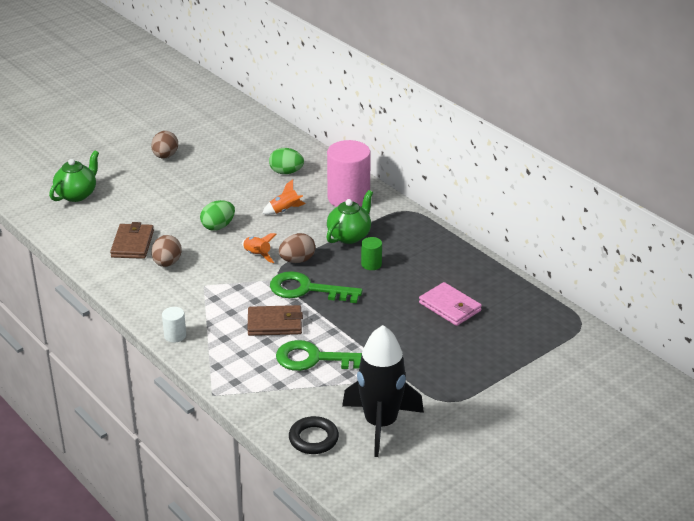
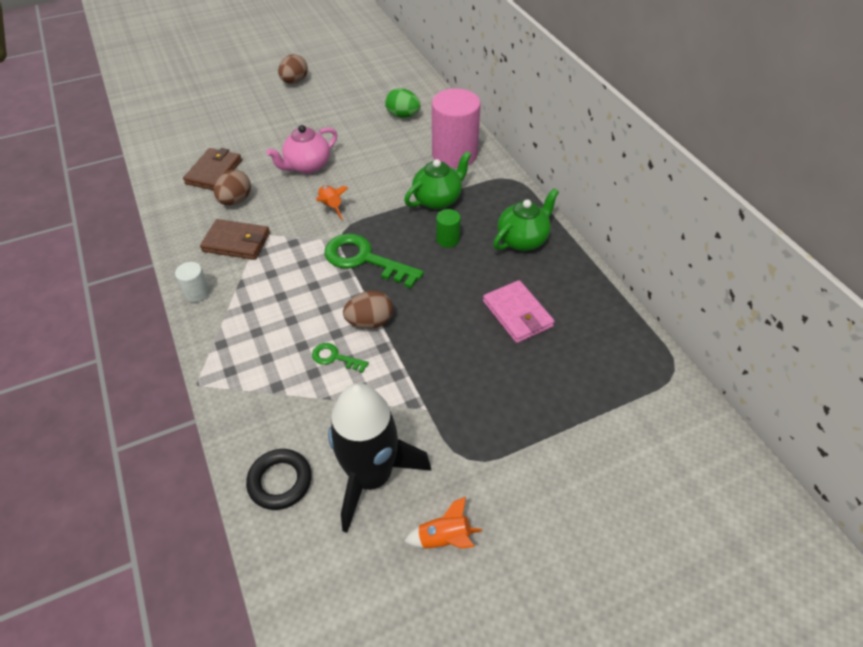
camera: 15 degrees right, 15 degrees up
green teapot [49,150,99,202] -> green teapot moved to [493,188,559,251]
green egg [200,200,235,231] -> pink teapot [266,125,337,174]
brown wallet [247,305,303,336] -> brown wallet moved to [200,219,270,260]
orange rocket [262,179,306,215] -> orange rocket moved to [404,497,482,549]
green key [276,340,362,371] -> green key [312,343,369,373], size x0.49
brown egg [279,233,315,263] -> brown egg moved to [343,291,393,329]

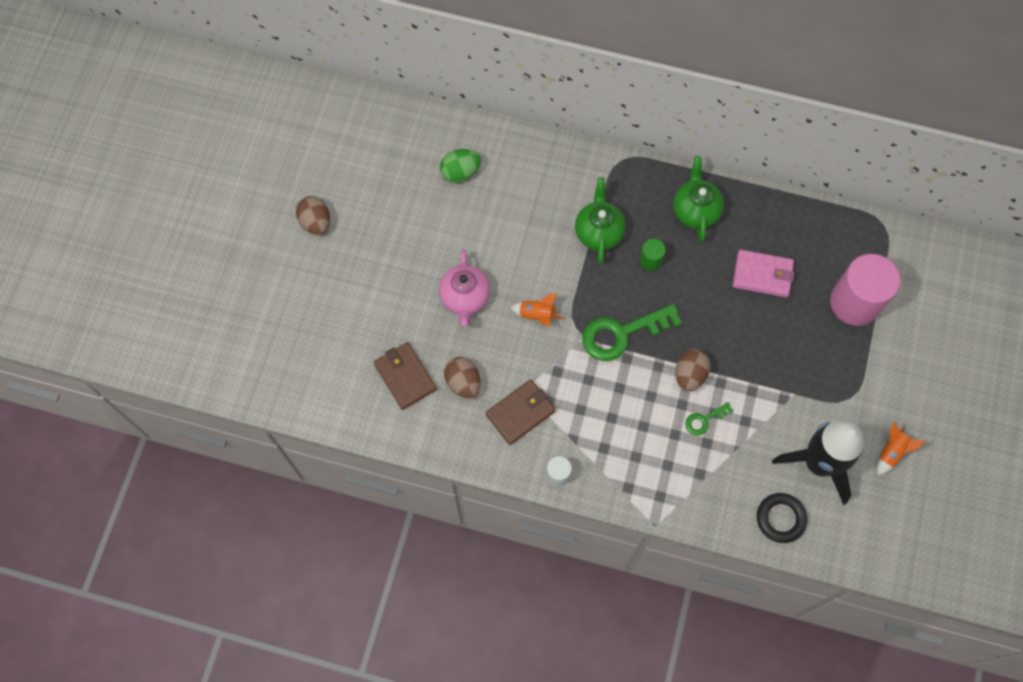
camera: 50 degrees left, 20 degrees up
pink cylinder [432,89,481,168] -> pink cylinder moved to [830,254,900,326]

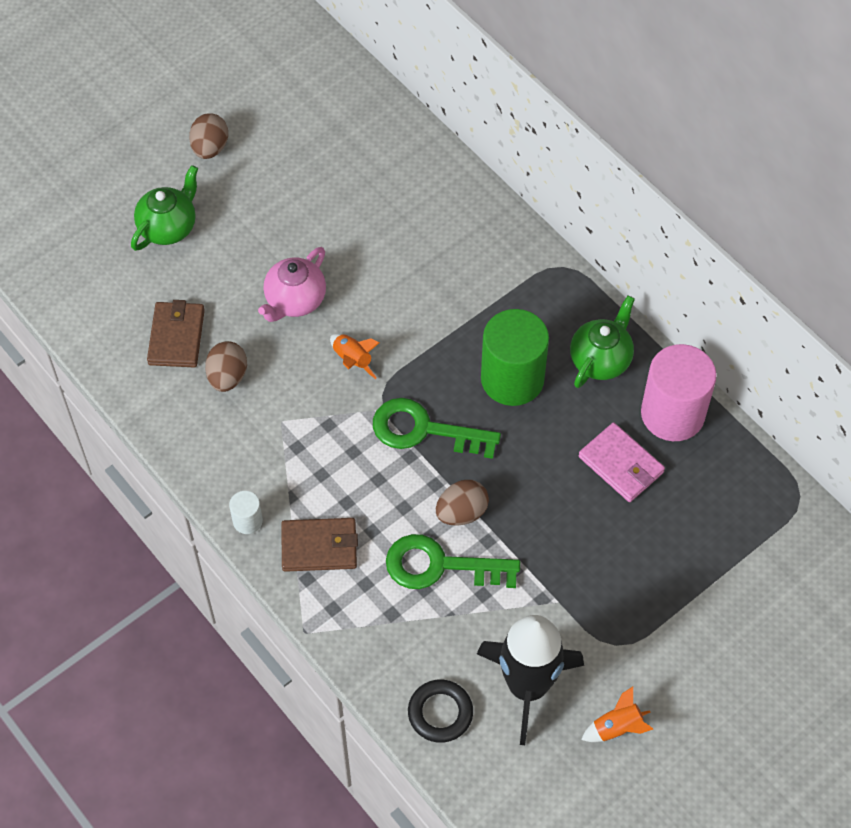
camera: 35 degrees right, 10 degrees down
green egg [440,149,481,183] -> none
brown wallet [486,379,555,445] -> brown wallet moved to [281,518,358,572]
green teapot [575,178,626,264] -> green teapot moved to [131,165,198,251]
green cylinder [640,239,666,271] -> green cylinder [481,309,549,406], size x2.21
green key [685,402,734,436] -> green key [386,534,520,589], size x2.04
pink cylinder [830,254,900,326] -> pink cylinder moved to [641,344,717,441]

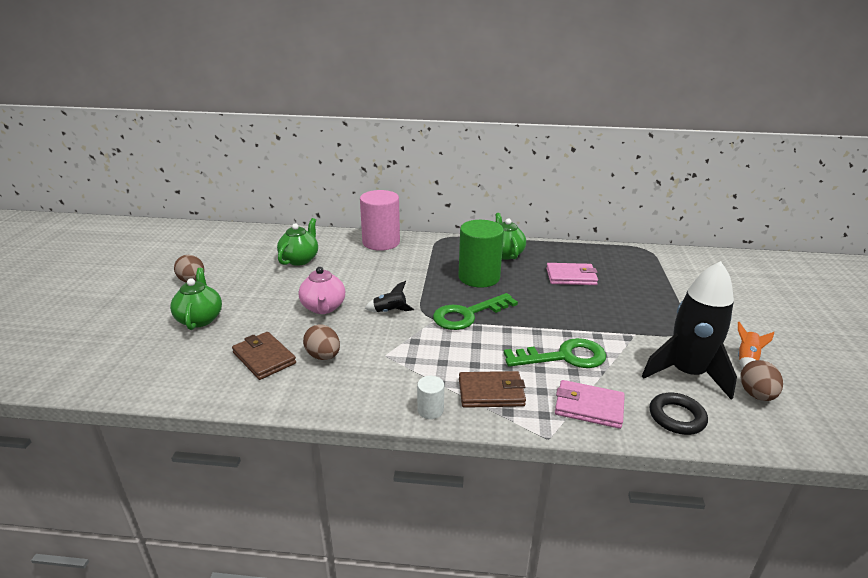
camera: 45 degrees left, 30 degrees down
brown wallet [281,518,358,572] -> brown wallet turned 45 degrees clockwise [459,371,526,408]
orange rocket [330,334,380,379] -> black rocket [365,281,414,312]
green key [386,534,520,589] -> green key turned 150 degrees counterclockwise [504,338,606,368]
brown egg [436,480,489,526] -> brown egg moved to [740,360,783,401]
pink cylinder [641,344,717,441] -> pink cylinder moved to [360,190,400,251]
none -> green teapot [277,218,318,266]
none -> pink wallet [555,380,625,429]

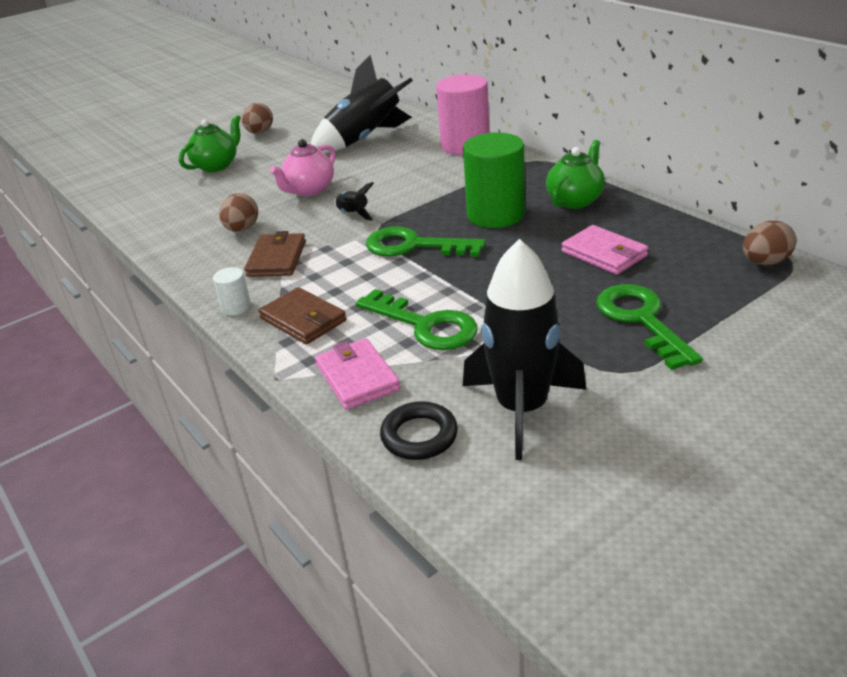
camera: 50 degrees right, 5 degrees up
brown wallet [232,332,296,380] -> brown wallet moved to [244,231,306,277]
green teapot [277,218,318,266] -> black rocket [311,55,413,153]
orange rocket [738,322,774,369] -> none
brown egg [740,360,783,401] -> brown egg moved to [743,221,796,265]
none -> green key [596,284,703,370]

